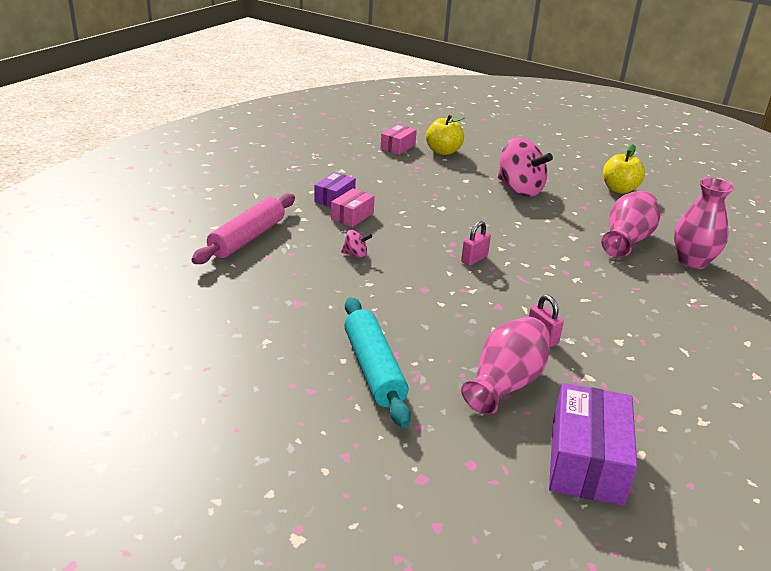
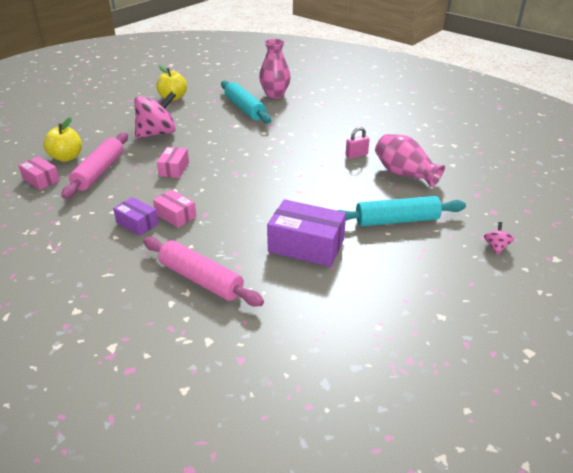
camera: 80 degrees left, 5 degrees up
pink spinning top [341,230,372,258] -> pink spinning top moved to [484,222,514,255]
pink padlock [461,221,491,266] -> none
purple box [549,383,637,506] -> purple box moved to [267,199,346,267]
pink vase [601,191,660,258] -> turquoise rolling pin [221,81,271,123]
none -> pink rolling pin [61,133,128,199]
none -> pink box [157,147,189,178]

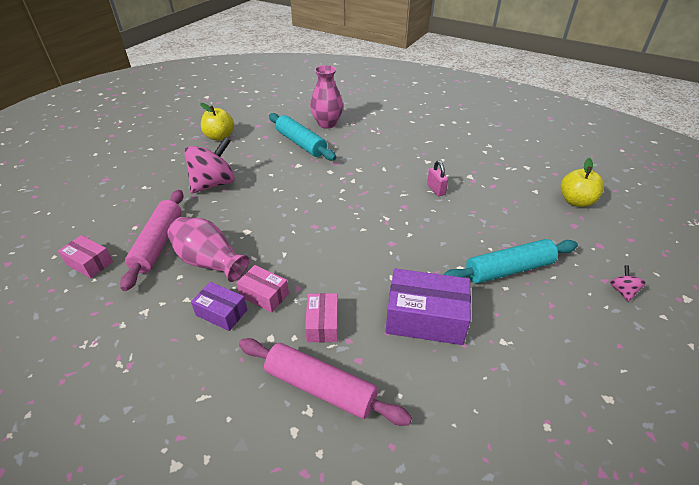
camera: 10 degrees left, 5 degrees up
yellow apple [43,117,82,162] -> yellow apple moved to [561,158,604,207]
pink box [157,147,189,178] -> pink box moved to [305,293,338,342]
pink padlock [346,127,369,159] -> pink padlock turned 75 degrees counterclockwise [427,161,448,196]
pink vase [375,134,445,187] -> pink vase moved to [167,217,249,282]

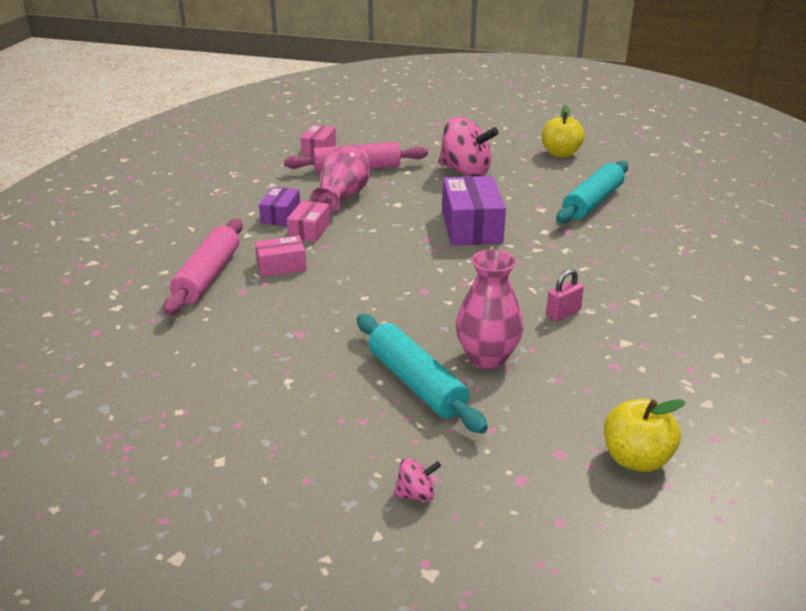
camera: 75 degrees right, 10 degrees down
pink vase [310,65,343,129] -> pink vase moved to [456,249,523,370]
purple box [386,268,471,345] -> purple box moved to [442,176,506,245]

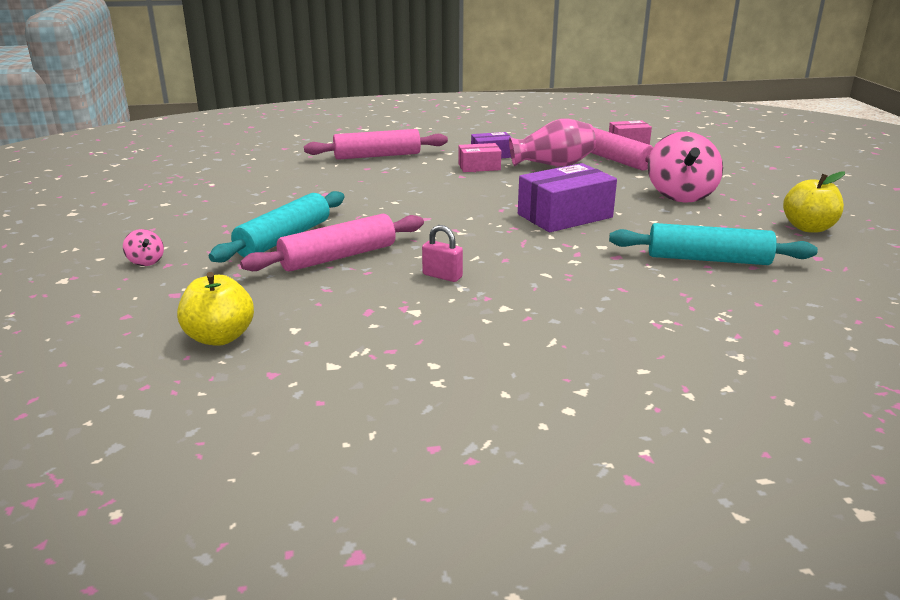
camera: 65 degrees right, 5 degrees down
pink box [255,236,307,277] -> none
pink vase [456,249,523,370] -> pink rolling pin [240,214,424,271]

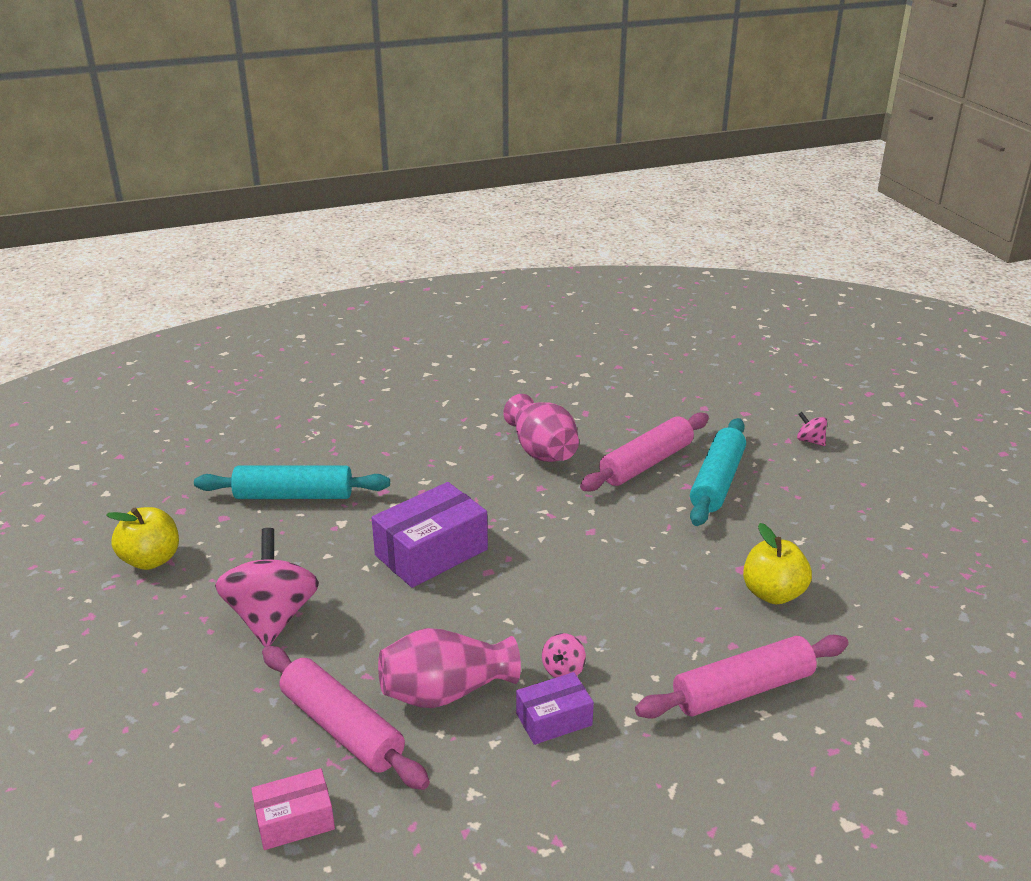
camera: 170 degrees right, 5 degrees up
yellow apple [177,272,254,346] -> yellow apple moved to [743,523,812,604]
pink padlock [422,225,463,282] -> pink vase [503,394,579,462]
pink box [458,143,501,172] -> pink spinning top [542,633,586,678]

